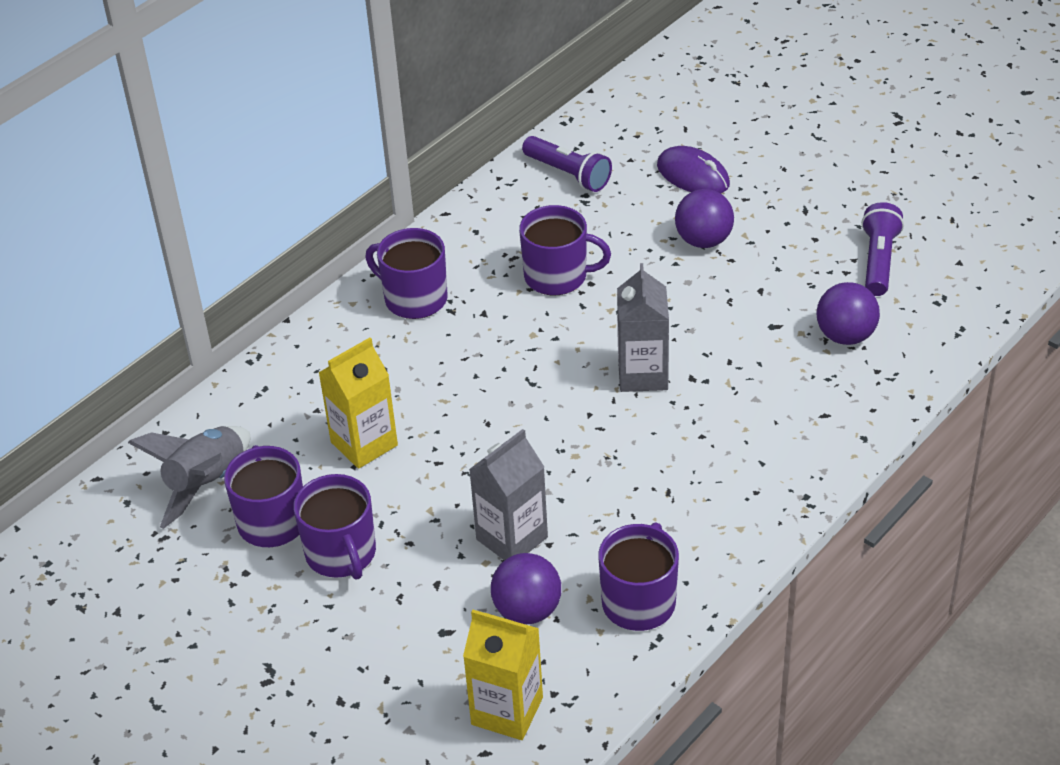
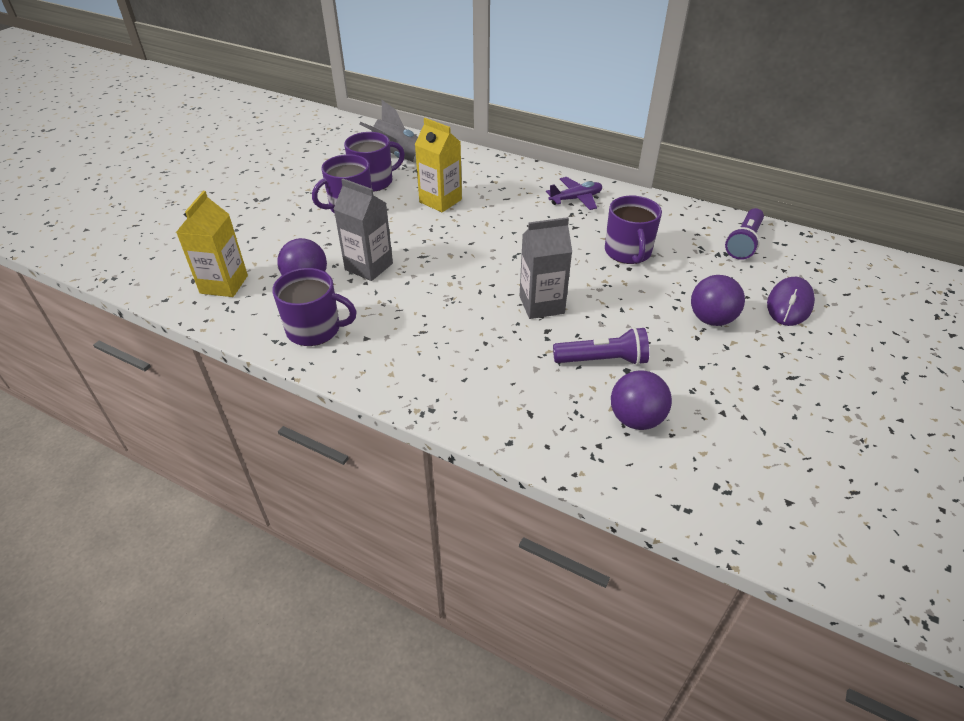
camera: 75 degrees right, 0 degrees up
purple mug [365,228,447,319] -> purple plane [546,177,602,210]
purple flashlight [861,202,904,296] -> purple flashlight moved to [553,327,649,365]

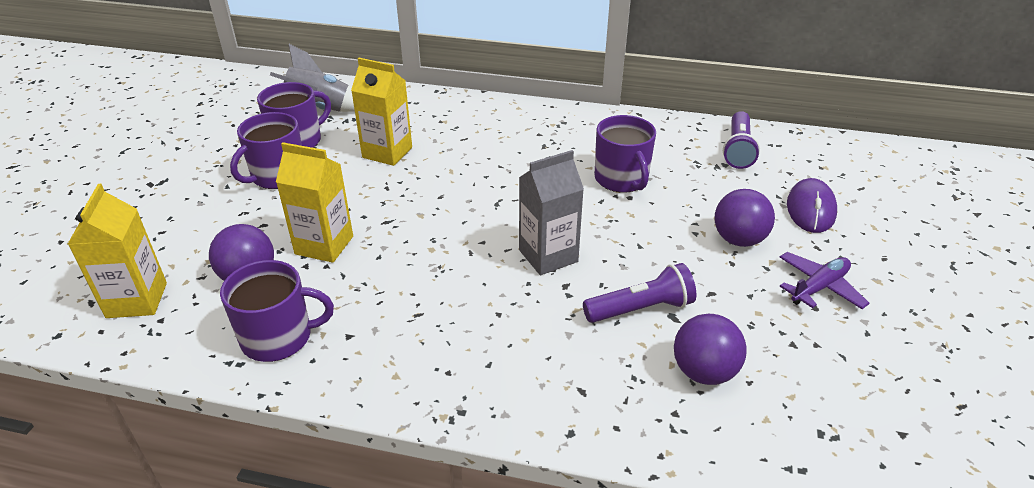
camera: 15 degrees left, 5 degrees down
grey carton [334,179,393,281] -> yellow carton [276,142,353,263]
purple plane [546,177,602,210] -> purple plane moved to [779,252,870,309]

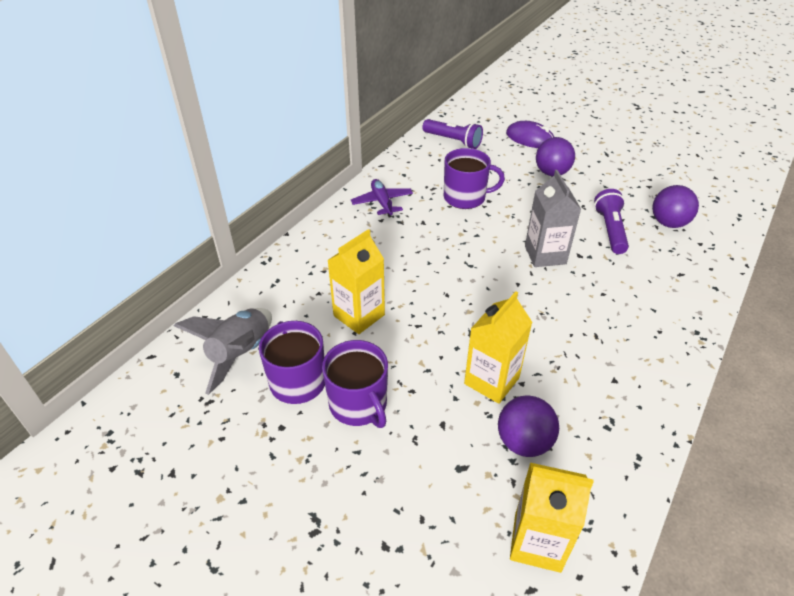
camera: 70 degrees left, 5 degrees up
purple mug [220,260,334,362] -> none
purple plane [779,252,870,309] -> purple plane moved to [351,179,413,218]

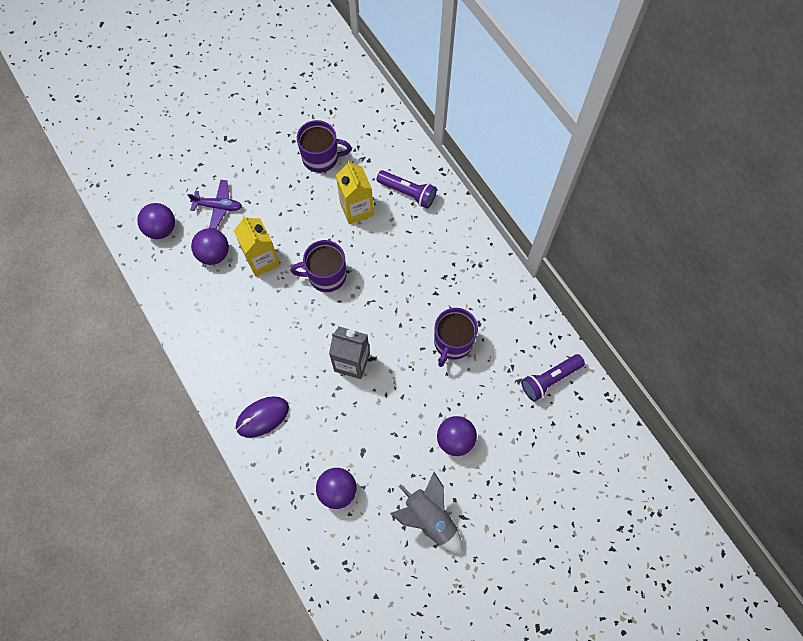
camera: 115 degrees right, 25 degrees up
grey rocket [174,308,272,395] -> grey rocket moved to [390,472,462,554]
purple mug [322,340,388,428] -> purple mug moved to [291,240,346,292]
purple plane [351,179,413,218] -> purple plane moved to [188,180,242,229]
purple mouse [506,121,554,148] -> purple mouse moved to [236,396,289,438]
yellow carton [510,463,594,573] -> purple ball [137,203,175,239]
purple flashlight [594,189,629,254] -> purple flashlight moved to [377,170,437,209]

